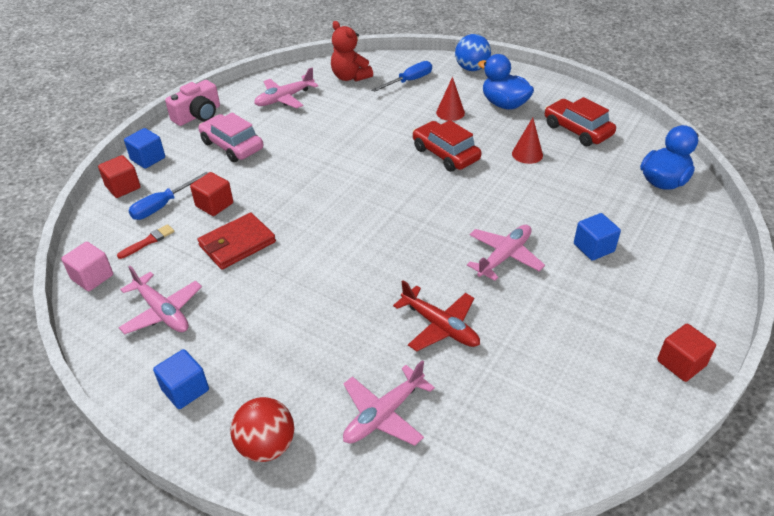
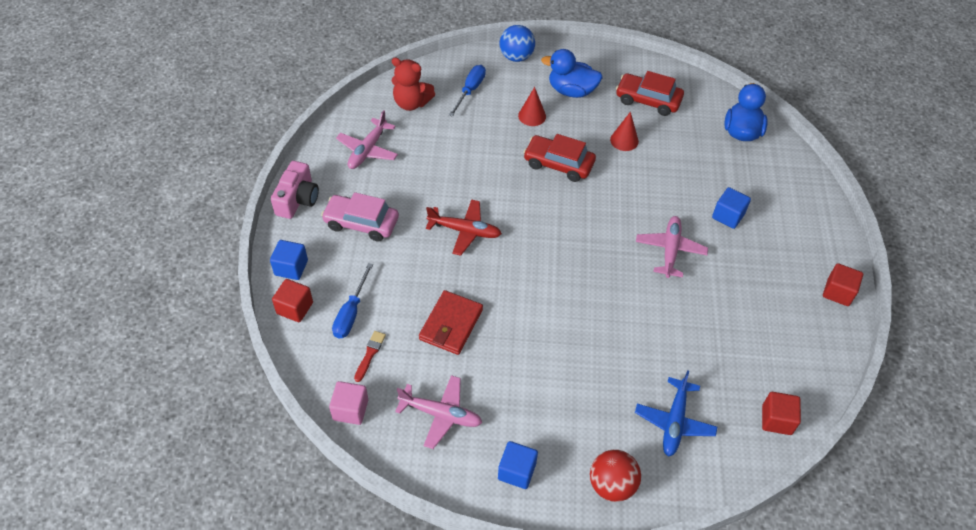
camera: 30 degrees left, 10 degrees up
red cube [190,172,233,216] -> red cube moved to [762,392,801,435]
pink plane [343,360,435,446] -> blue plane [635,370,717,457]
red plane [393,280,480,352] -> red plane moved to [426,199,502,256]

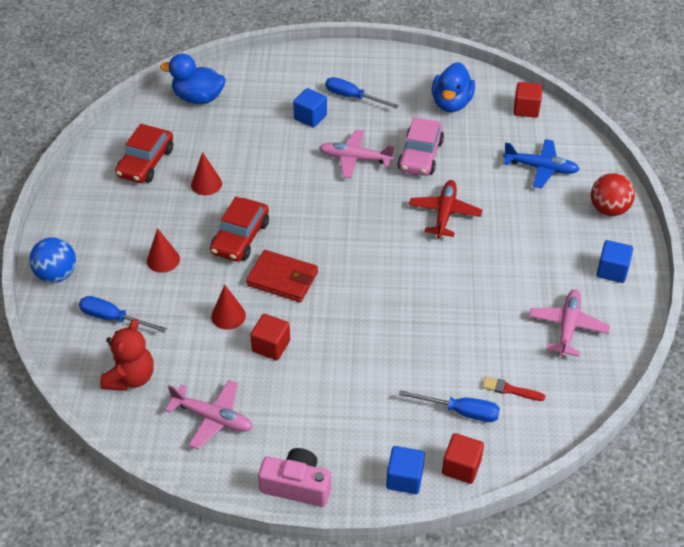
camera: 90 degrees left, 5 degrees down
pink car [321,192,399,242] -> pink car moved to [397,117,444,176]
pink cube [329,381,368,425] -> none
red wallet [419,290,483,355] -> red wallet moved to [246,250,318,302]
red plane [426,199,502,256] -> red plane moved to [409,180,482,238]
blue duck [541,49,603,98] -> blue duck moved to [432,62,475,112]
red cube [823,263,863,306] -> red cube moved to [250,314,290,360]
none -> red cone [211,285,246,330]
none -> blue screwdriver [325,77,399,109]

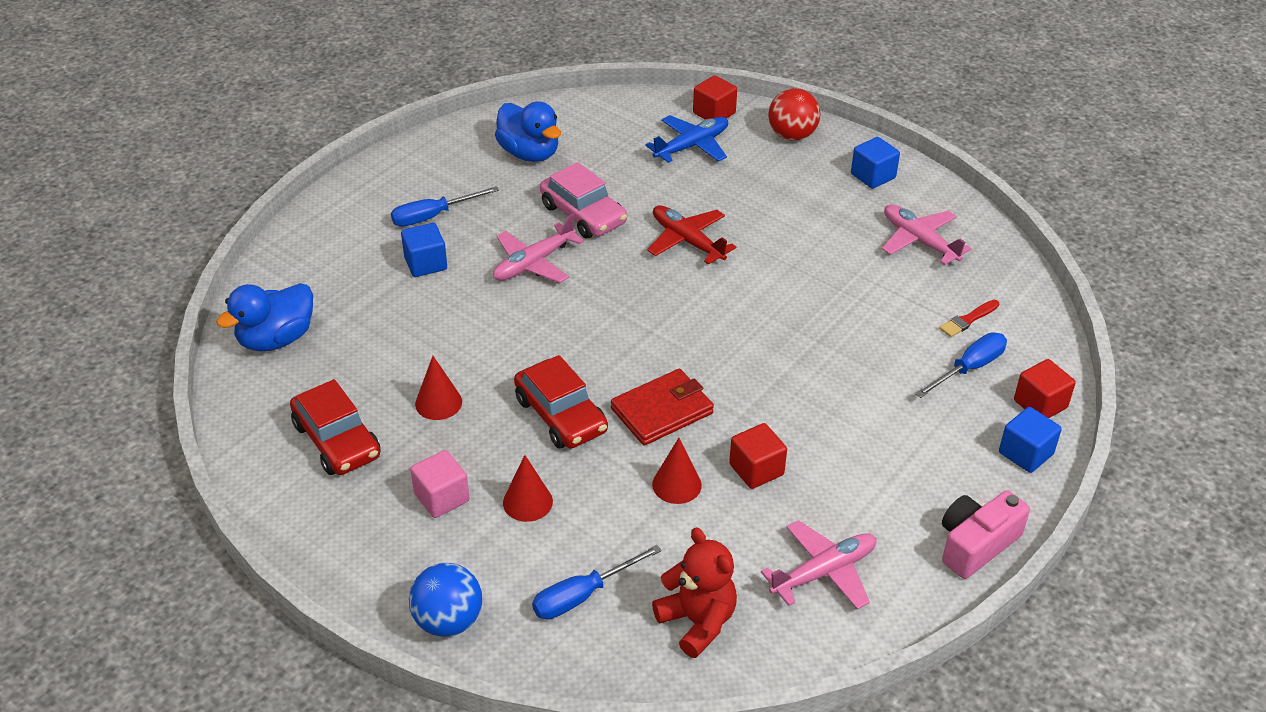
camera: 55 degrees left, 5 degrees down
red cube [513,82,542,118] -> red cube moved to [693,75,737,120]
none -> pink cube [410,450,469,518]

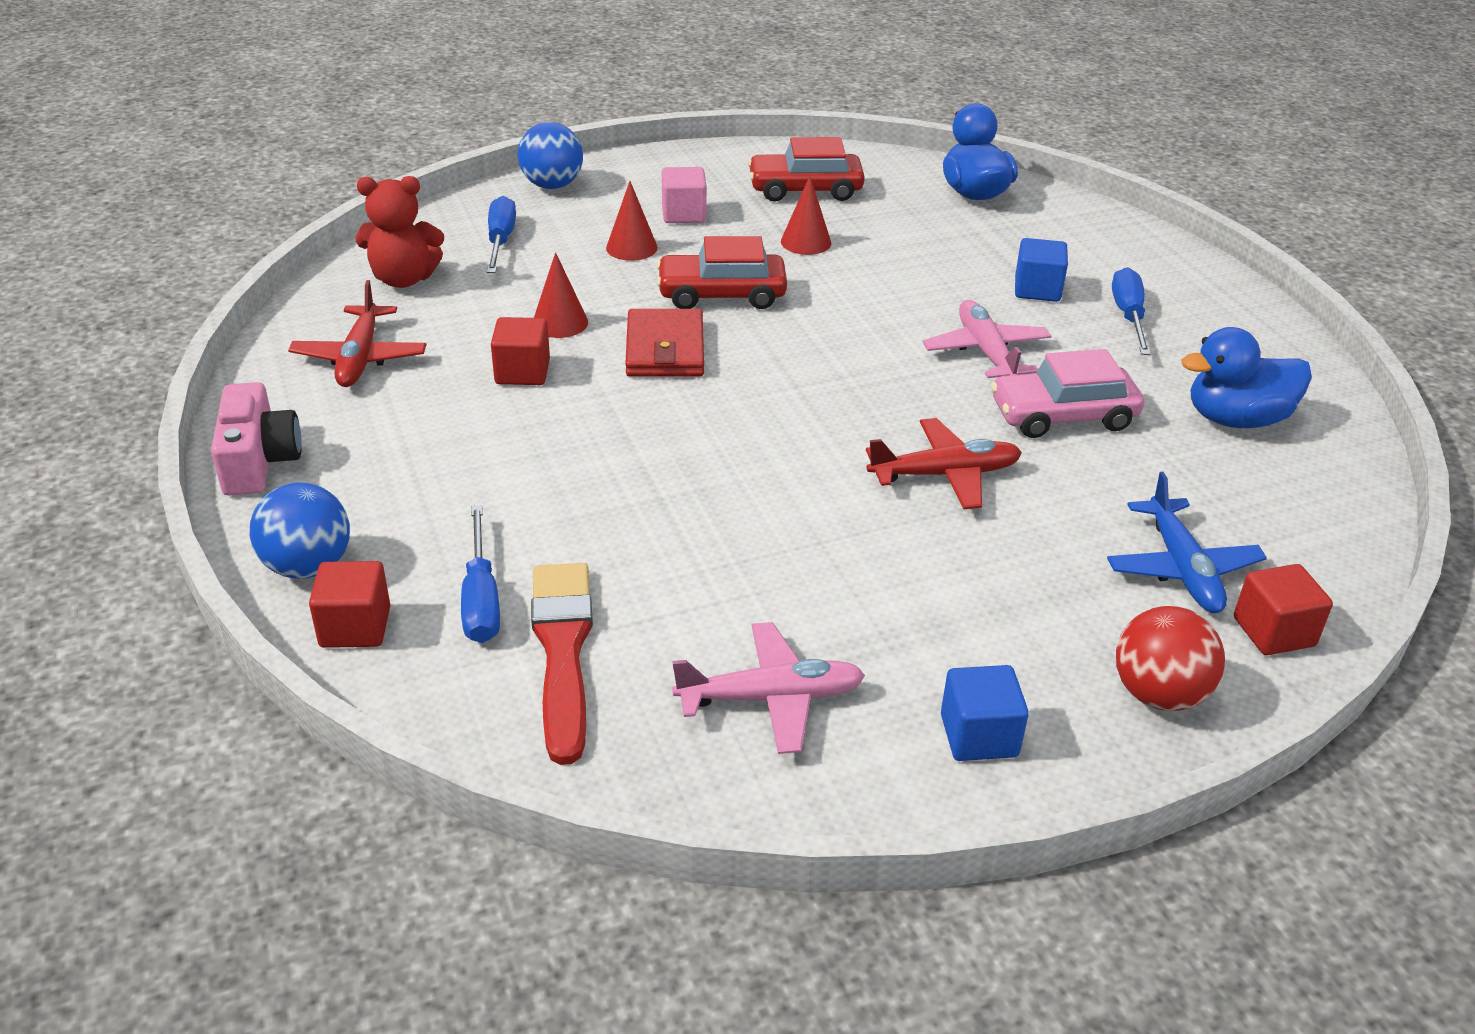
camera: 120 degrees right, 5 degrees down
pink plane [761,520,876,610] -> red plane [288,280,426,387]
red brush [939,300,999,337] -> red brush [531,563,593,765], size x2.07
blue cube [999,407,1062,473] -> blue ball [250,483,350,579]

